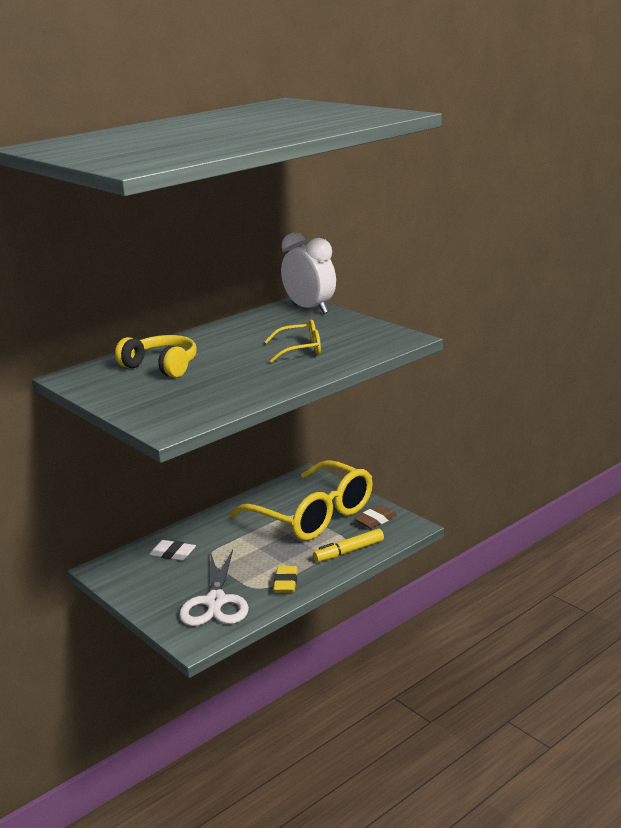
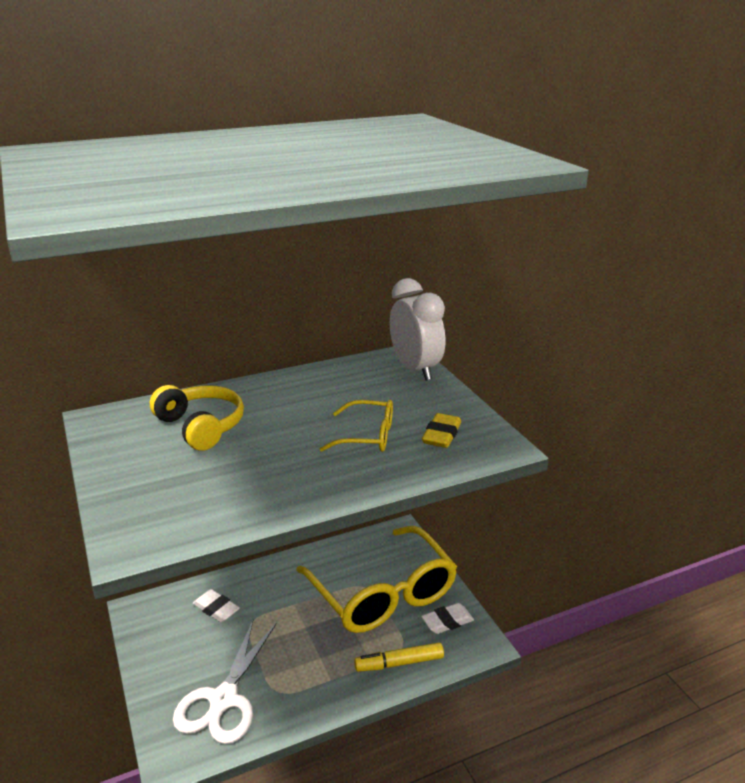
camera: 15 degrees right, 5 degrees up
yellow eraser [273,566,298,593] -> yellow eraser moved to [422,413,461,448]
brown eraser [354,505,397,529] -> white eraser [421,603,474,634]

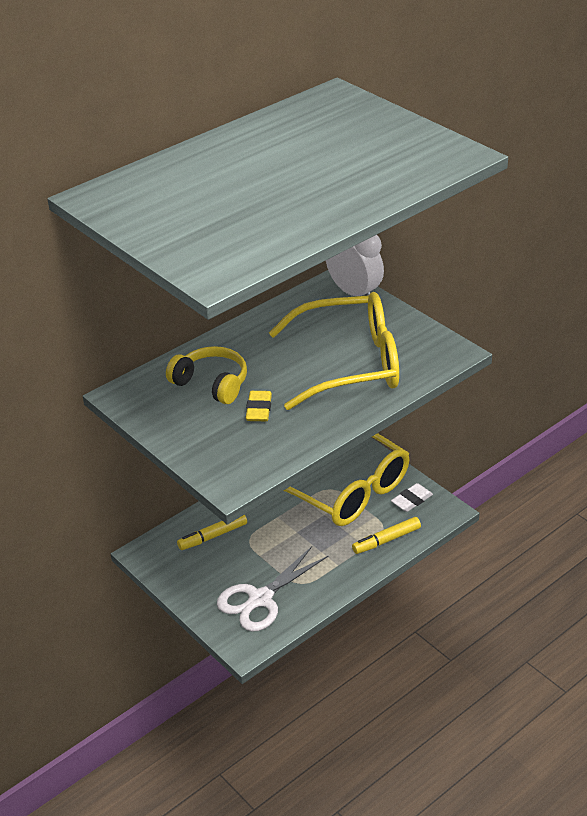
camera: 15 degrees left, 10 degrees up
white scissors [173,620,277,744] -> white scissors turned 45 degrees clockwise [217,546,329,632]
white eraser [193,589,240,623] -> yellow marker [177,514,247,550]
yellow glasses [320,400,393,452] -> yellow glasses [269,292,399,410], size x2.19
yellow eraser [422,413,461,448] -> yellow eraser moved to [246,391,272,421]

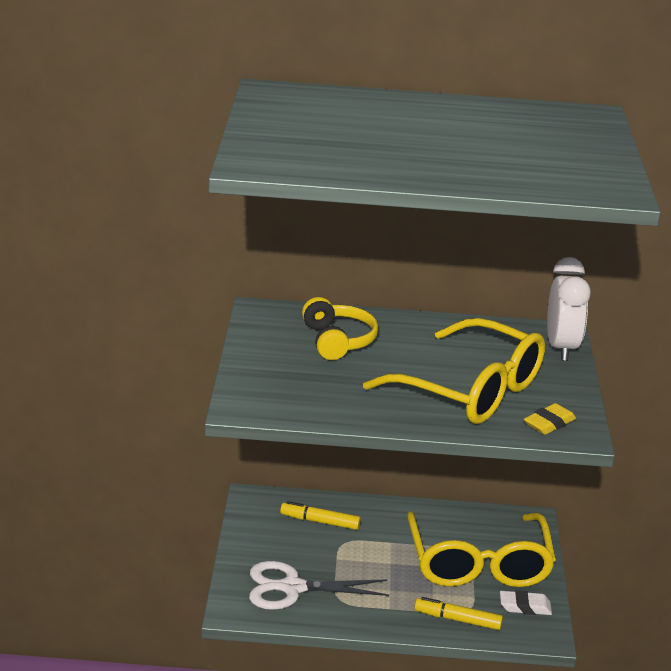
camera: 40 degrees right, 10 degrees down
yellow eraser [246,391,272,421] -> yellow eraser moved to [524,403,576,435]

